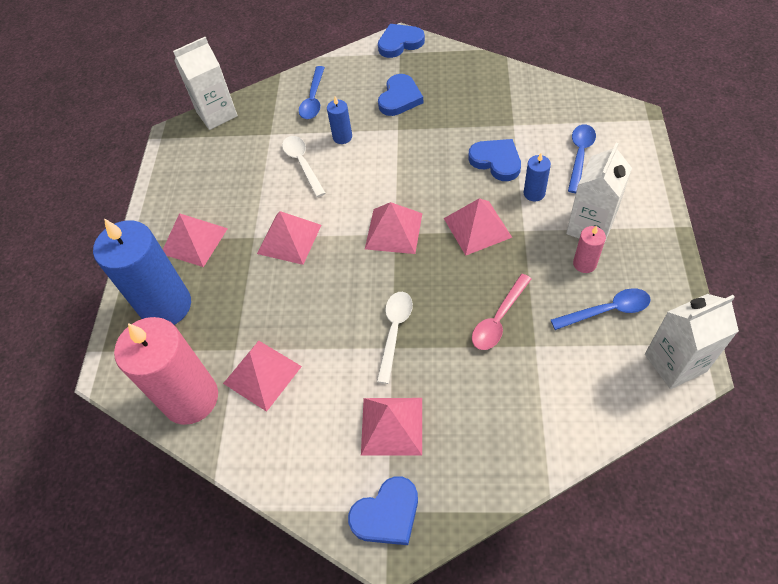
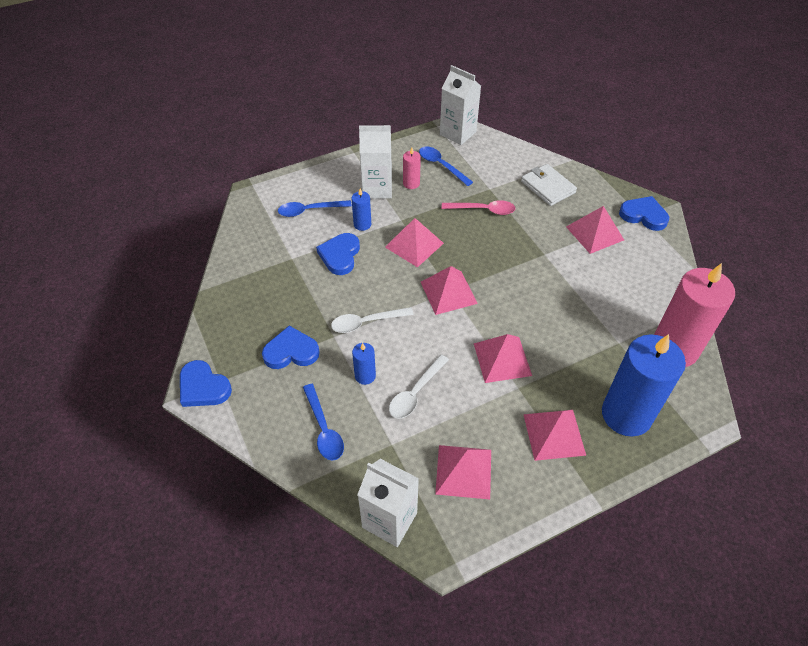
camera: 125 degrees left, 5 degrees down
pink pyramid [223,341,302,412] -> pink pyramid moved to [435,445,491,499]
blue spoon [299,66,325,119] -> blue spoon turned 90 degrees clockwise [303,384,344,460]
white spoon [377,292,413,384] -> white spoon moved to [331,307,414,333]
none -> white wallet [521,164,577,206]

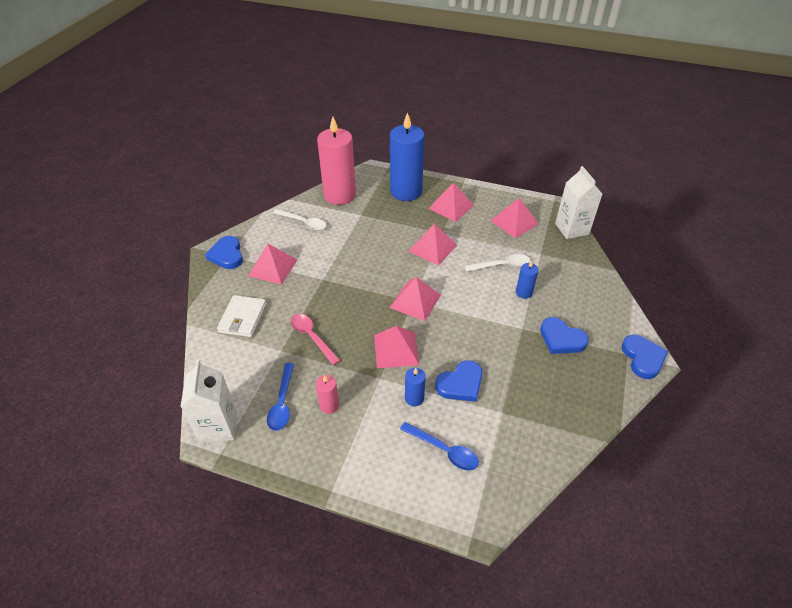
camera: 135 degrees left, 5 degrees down
blue spoon [303,384,344,460] -> none
white spoon [331,307,414,333] -> white spoon moved to [273,209,326,231]
white carton [359,125,392,199] -> none

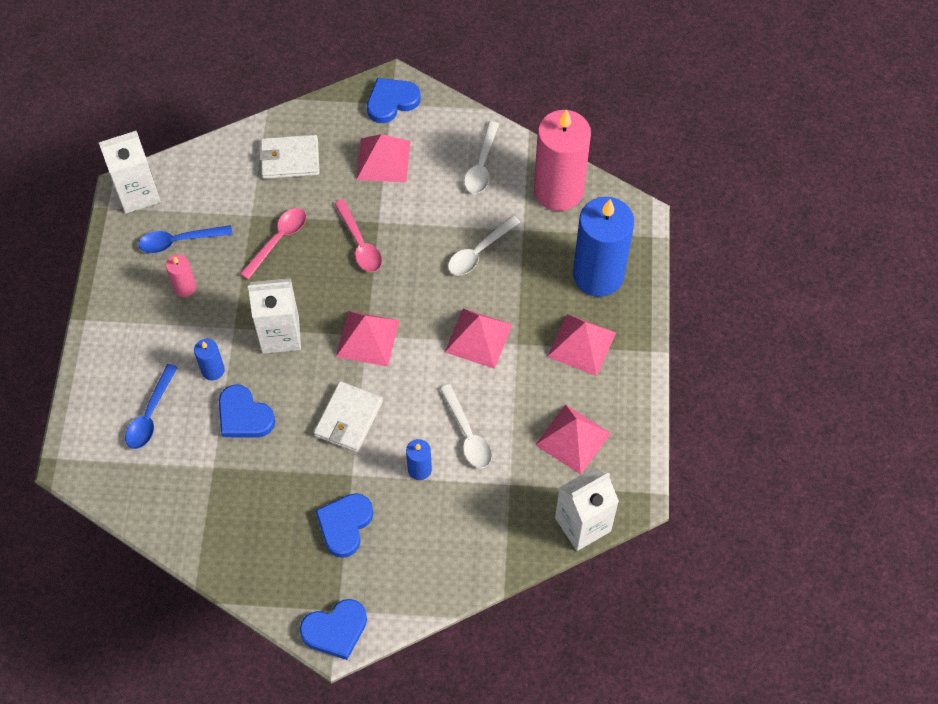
camera: 75 degrees right, 15 degrees up
pink pyramid [374,326,419,368] -> white carton [248,278,301,354]
none -> white wallet [314,381,383,452]
none -> pink spoon [334,200,382,272]
none -> white spoon [448,215,520,276]

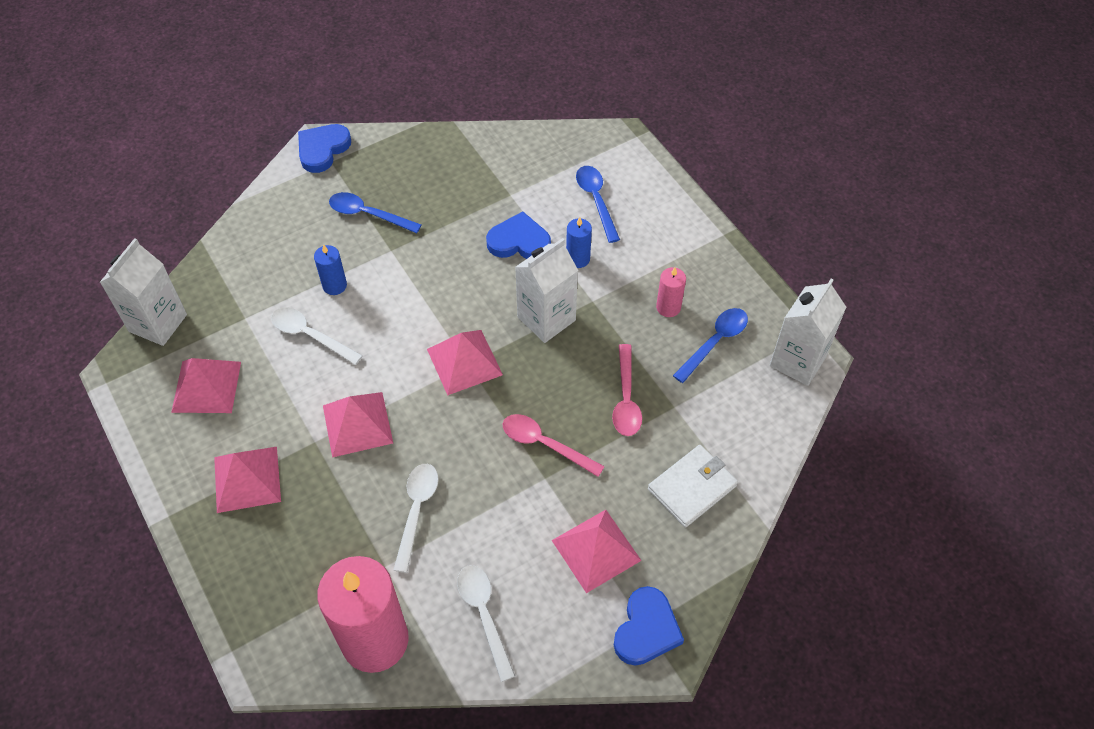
camera: 145 degrees right, 5 degrees down
white wallet [314,381,383,452] -> none
blue heart [315,493,373,558] -> blue spoon [329,192,421,233]
blue candle [573,197,634,297] -> none

